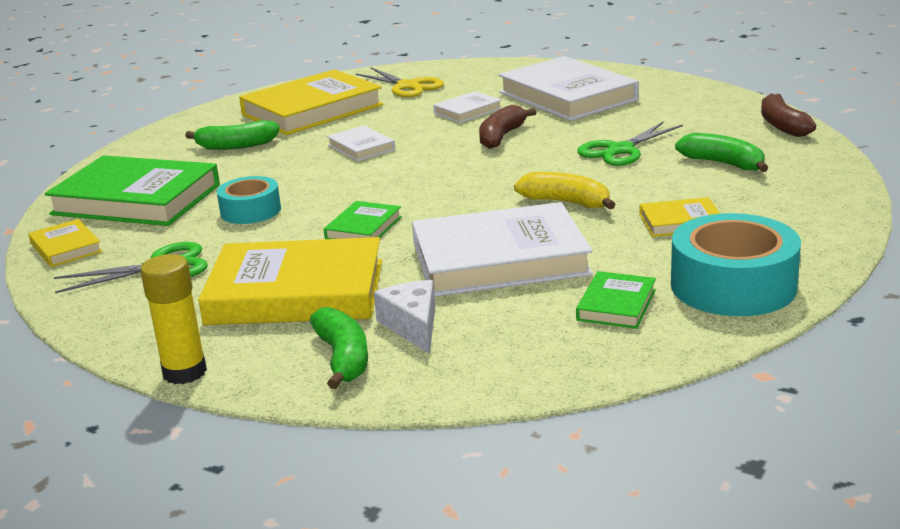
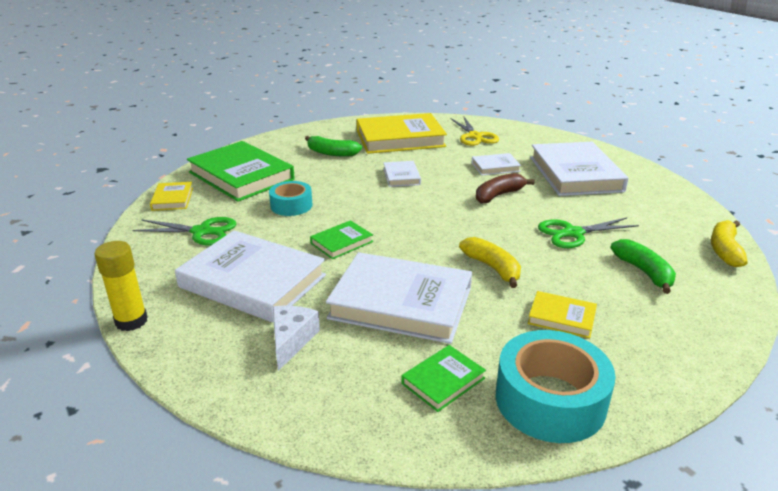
camera: 25 degrees right, 5 degrees up
yellow book [198,237,382,325] -> white book [175,230,326,322]
green banana [310,307,368,389] -> none
brown banana [761,93,816,137] -> yellow banana [711,220,748,267]

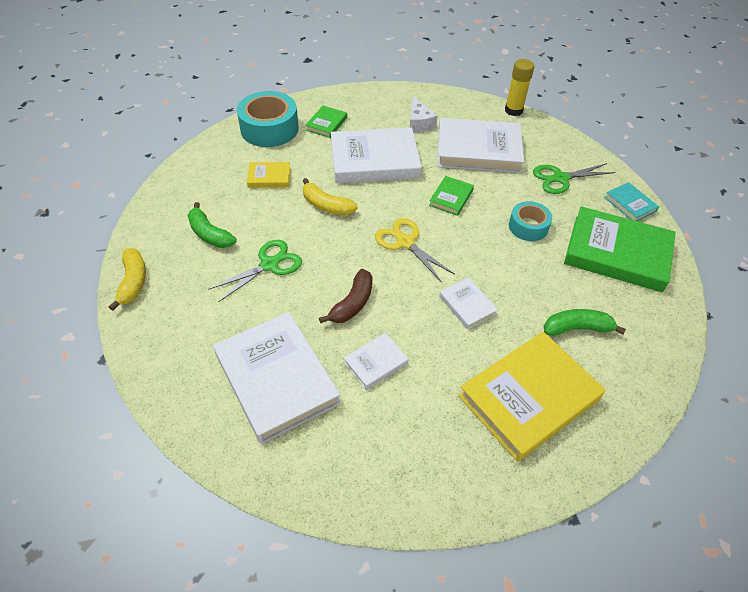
camera: 155 degrees right, 20 degrees up
yellow book [150,182,193,211] -> turquoise book [604,182,659,221]
yellow scissors [451,117,499,146] -> yellow scissors moved to [375,218,455,283]

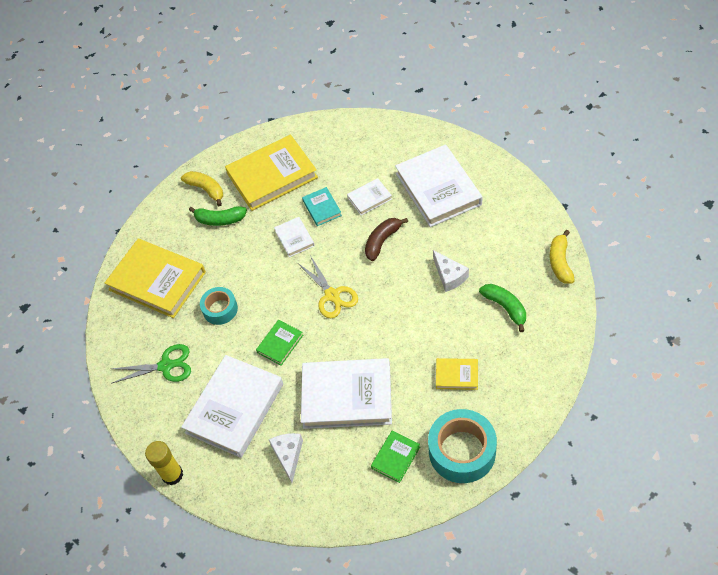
camera: 165 degrees left, 5 degrees up
green scissors [208,240,302,302] -> white cheese [433,250,469,292]
yellow banana [303,178,358,216] -> yellow banana moved to [181,171,223,206]
white book [437,118,524,173] -> white book turned 75 degrees counterclockwise [181,355,283,458]
green book [564,206,676,292] -> yellow book [105,239,206,318]
turquoise book [604,182,659,221] -> turquoise book moved to [302,187,342,226]

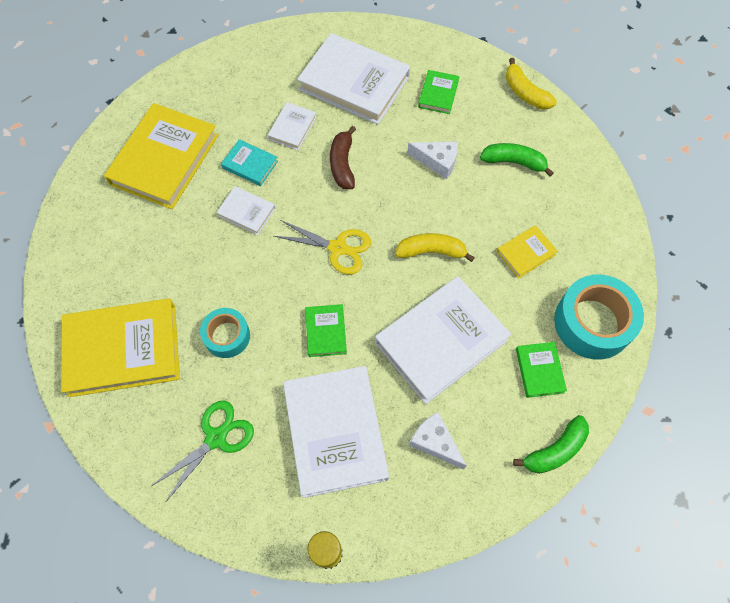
camera: 45 degrees left, 10 degrees up
yellow banana [181,171,223,206] -> yellow banana moved to [395,233,475,262]
green banana [189,206,247,226] -> green banana moved to [513,415,589,474]
none -> green book [418,70,460,114]

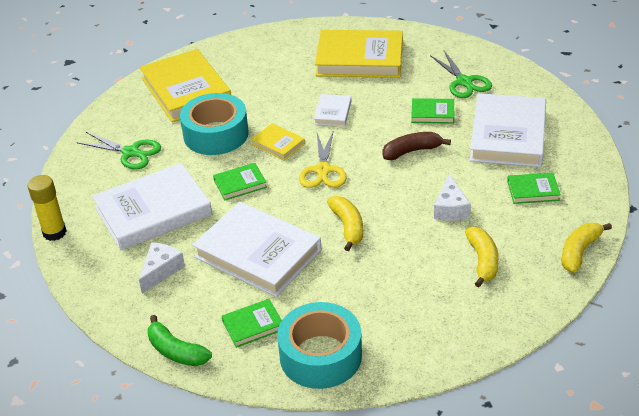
camera: 75 degrees right, 25 degrees down
turquoise tape [200,308,250,358] -> turquoise tape [180,93,249,155], size x1.69
turquoise book [221,139,278,186] -> none
white book [268,102,316,150] -> green book [411,98,454,124]
green banana [480,143,554,177] -> yellow banana [465,227,499,287]
yellow book [497,225,558,279] -> yellow book moved to [251,123,305,160]
none -> green scissors [430,51,492,98]

